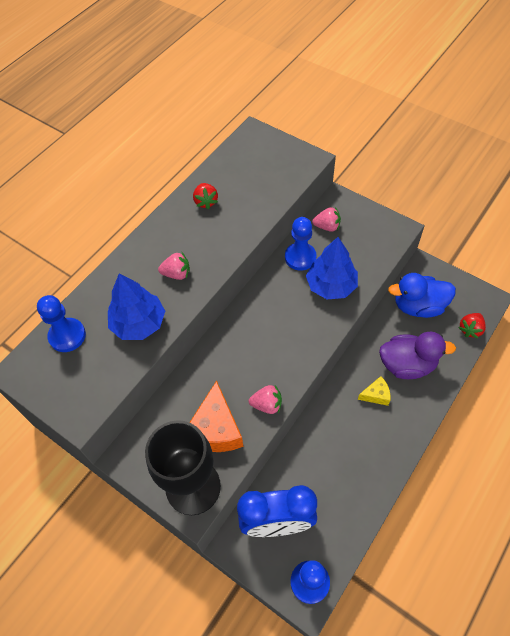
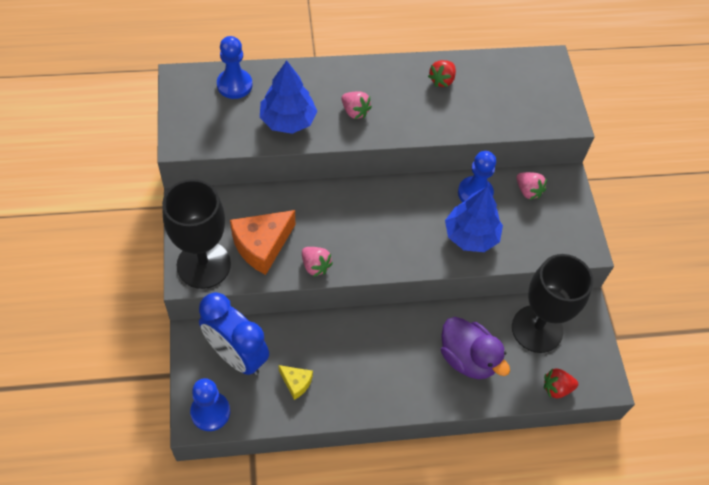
camera: 40 degrees right, 0 degrees up
yellow cheese [358,376,391,406] -> yellow cheese moved to [279,365,313,400]
blue duck [388,273,456,318] -> black goblet [512,254,593,353]

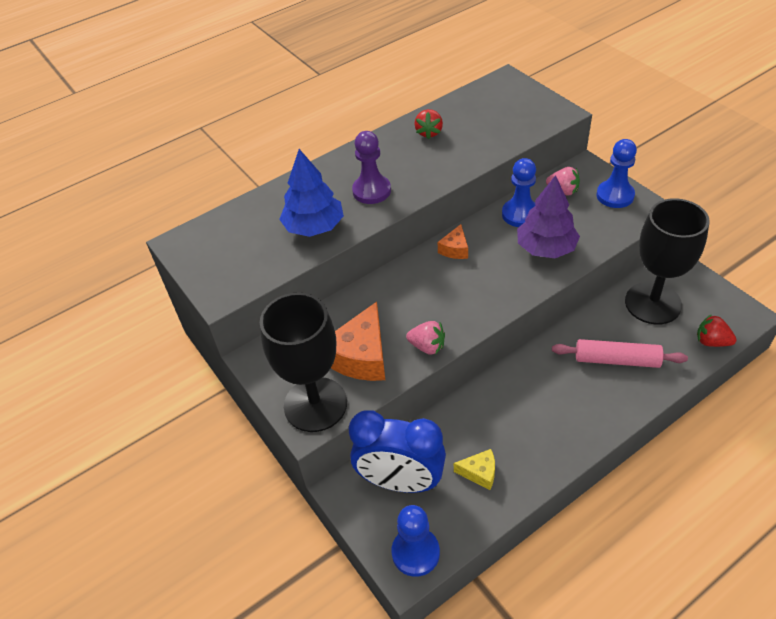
camera: 20 degrees left, 10 degrees down
blue pawn [217,36,252,99] -> blue pawn moved to [596,139,637,208]
pink strawberry [341,91,372,119] -> purple pawn [352,131,391,204]
purple duck [441,317,510,379] -> pink rolling pin [552,339,688,368]
blue tree [445,186,503,252] -> purple tree [517,175,580,258]
red strawberry [544,368,578,398] -> red strawberry turned 60 degrees clockwise [697,314,737,347]
none -> orange cheese [438,224,468,259]

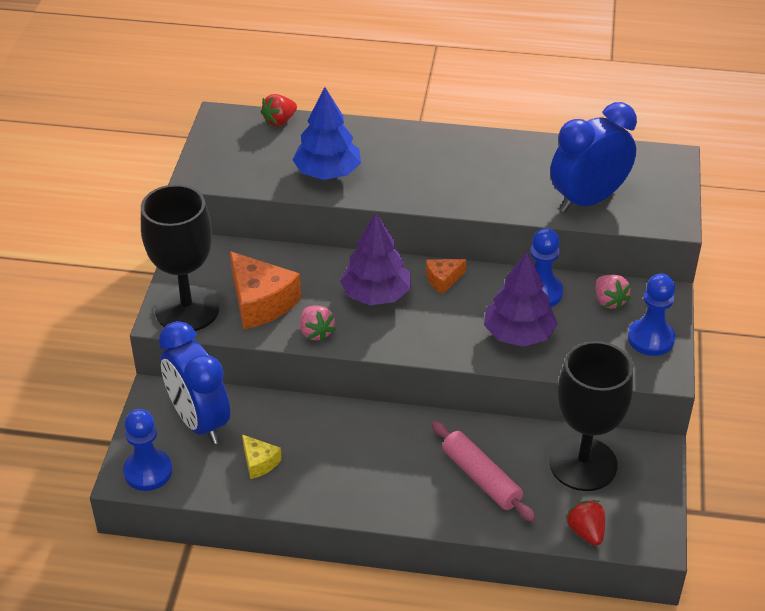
camera: 40 degrees right, 5 degrees down
orange cheese [331,302,385,381] -> orange cheese turned 105 degrees counterclockwise [230,251,301,329]
purple pawn [352,131,391,204] -> none
red strawberry [415,109,443,139] -> red strawberry moved to [261,94,297,126]
none -> purple tree [340,213,411,305]
none -> blue clock [550,102,637,212]

